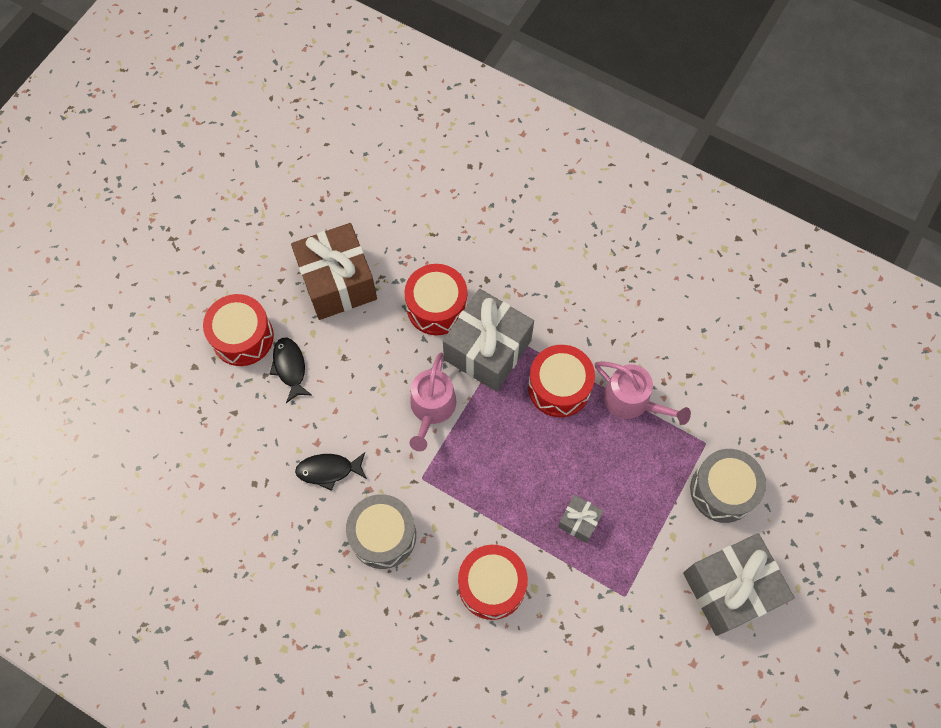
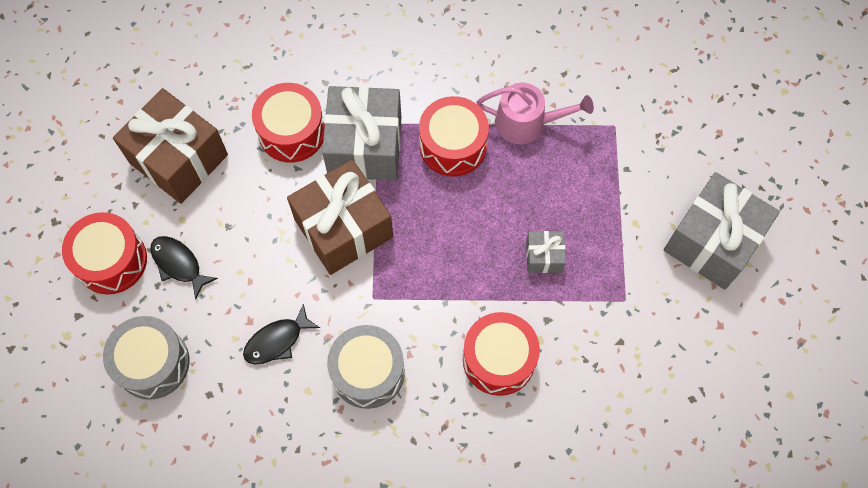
camera: 30 degrees left, 0 degrees up
pink watering can [409,353,456,451] -> brown gift [287,159,393,275]
grey drum [690,449,766,523] -> grey drum moved to [103,316,190,400]

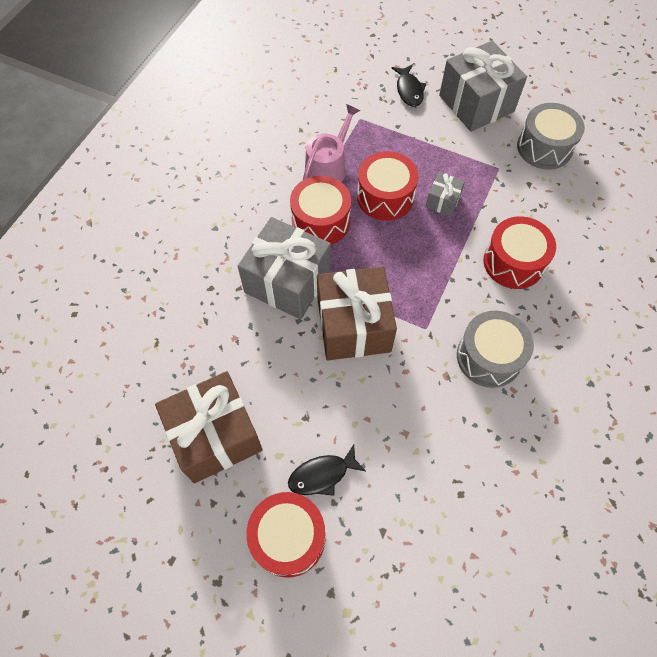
camera: 65 degrees left, 5 degrees down
grey drum [103,316,190,400] -> grey drum moved to [517,103,585,170]
black fish [243,304,320,364] -> black fish moved to [392,64,426,107]
red drum [252,83,325,163] -> red drum moved to [357,151,418,221]

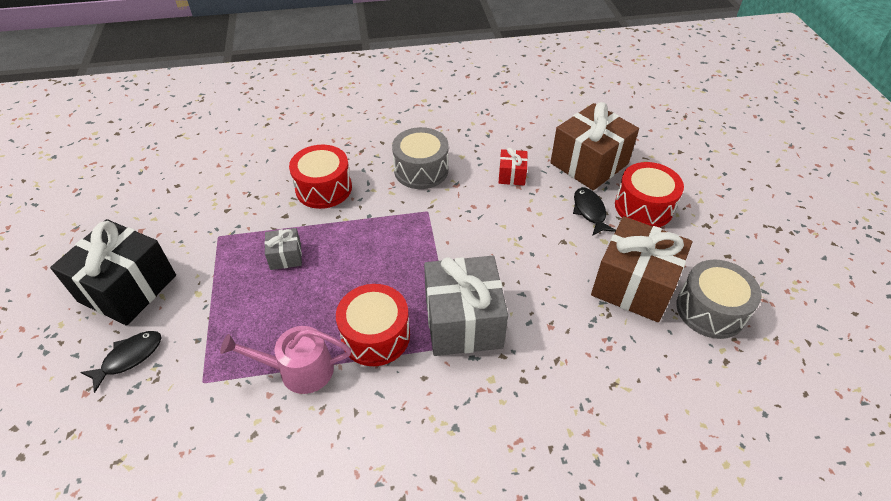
camera: 125 degrees left, 15 degrees down
black fish [288,445,366,496] -> black fish turned 135 degrees counterclockwise [573,188,616,236]
brown gift [317,266,397,360] -> brown gift moved to [550,102,639,190]
red drum [357,151,418,221] -> none
grey gift [439,41,527,132] -> black gift [50,219,176,326]
grey drum [517,103,585,170] -> grey drum moved to [676,260,762,339]
none -> red gift [499,148,528,186]

